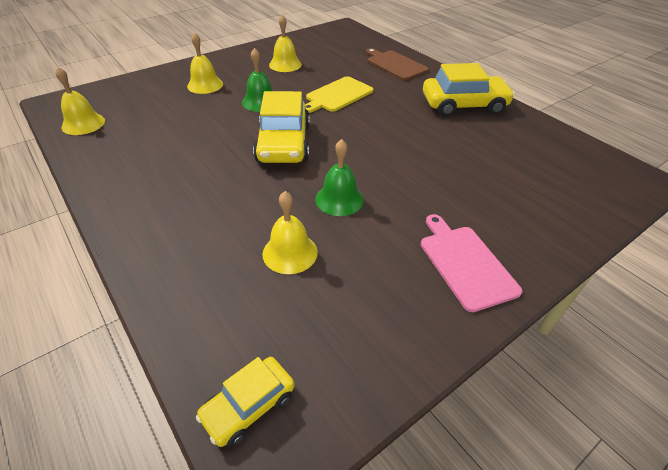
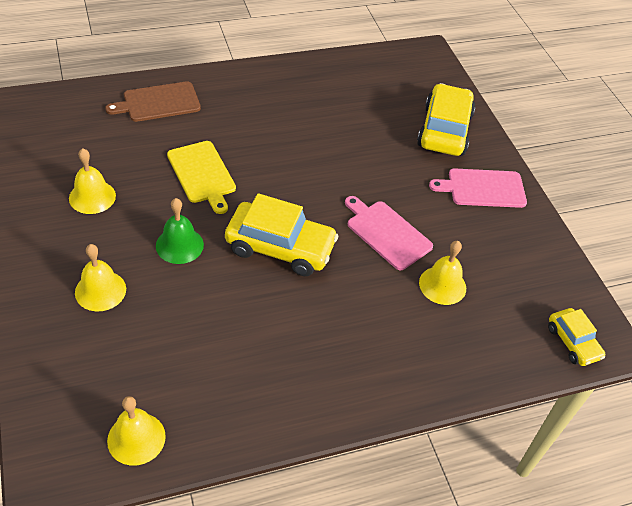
camera: 75 degrees left, 5 degrees up
green bell [315,139,364,216] -> pink cutting board [345,196,433,270]
yellow car [423,63,515,117] -> yellow car moved to [417,83,475,156]

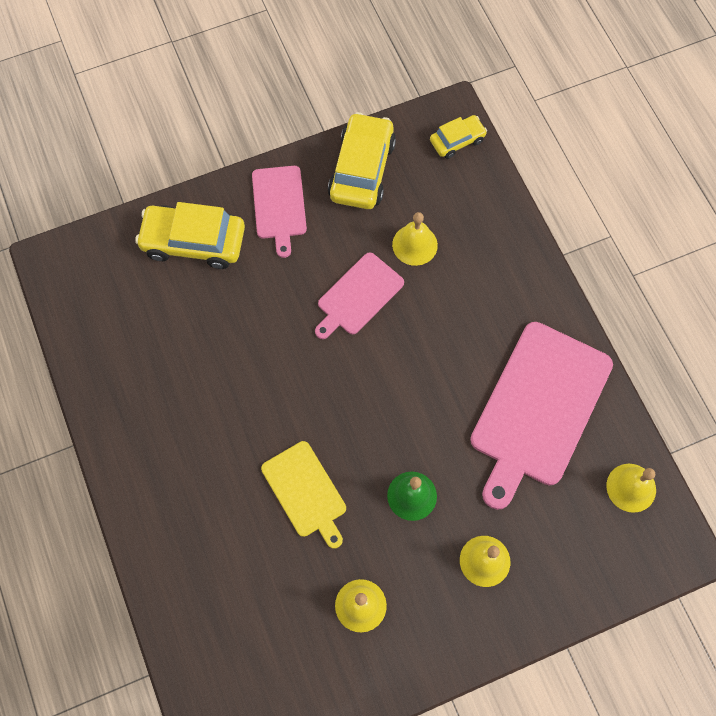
camera: 90 degrees left, 20 degrees up
brown cutting board [105,81,201,122] -> none
yellow cutting board [167,141,236,214] -> yellow cutting board turned 90 degrees clockwise [261,441,346,549]
yellow car [225,193,338,276] -> yellow car moved to [328,112,396,209]
none -> pink cutting board [470,322,613,510]

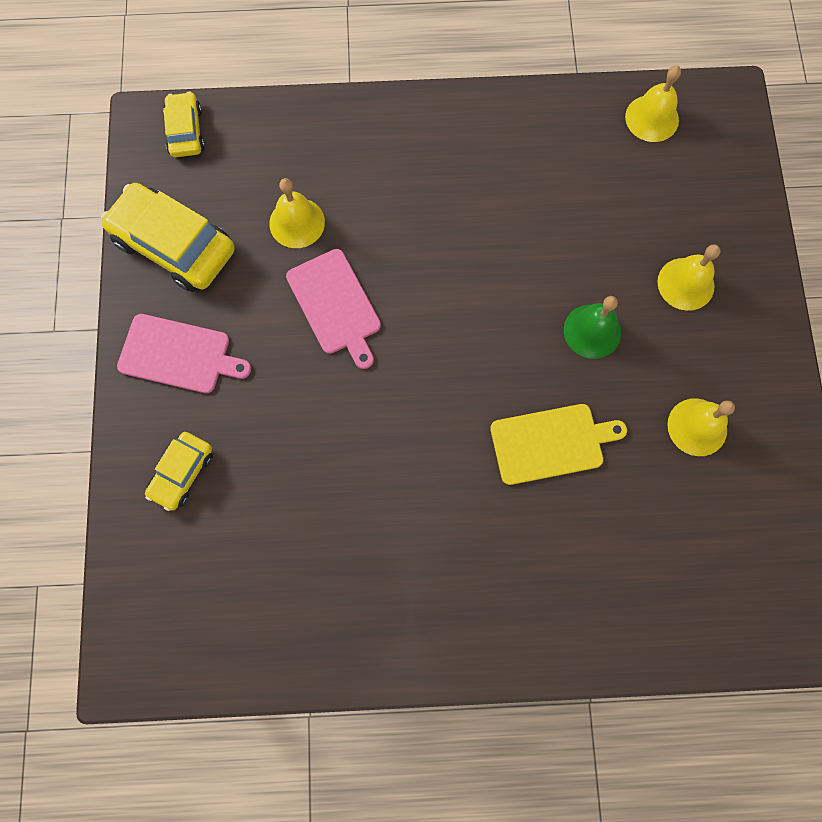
camera: 70 degrees left, 5 degrees up
yellow car [135,202,245,269] -> yellow car [145,432,213,511], size x0.56
pink cutting board [470,322,613,510] -> none

